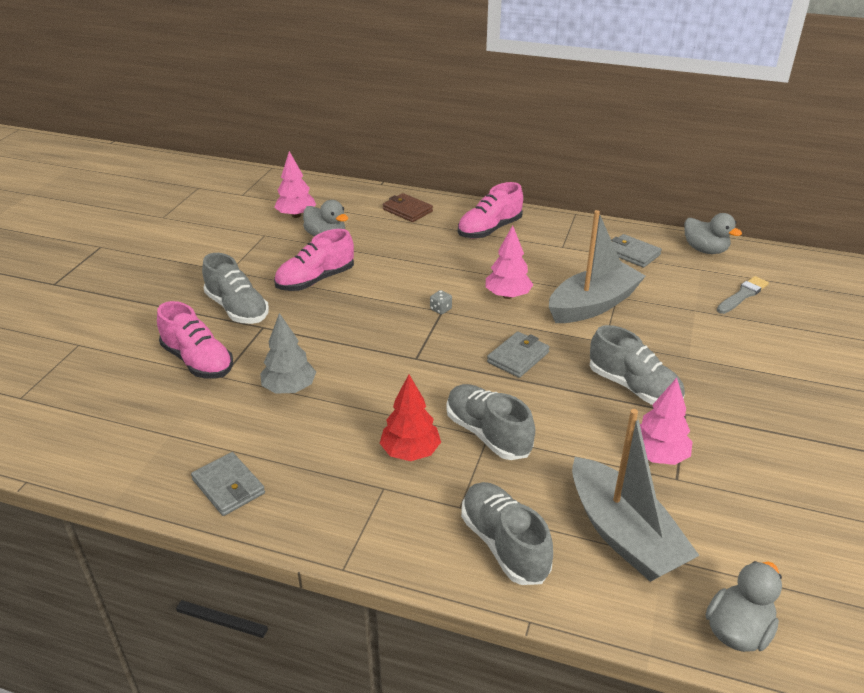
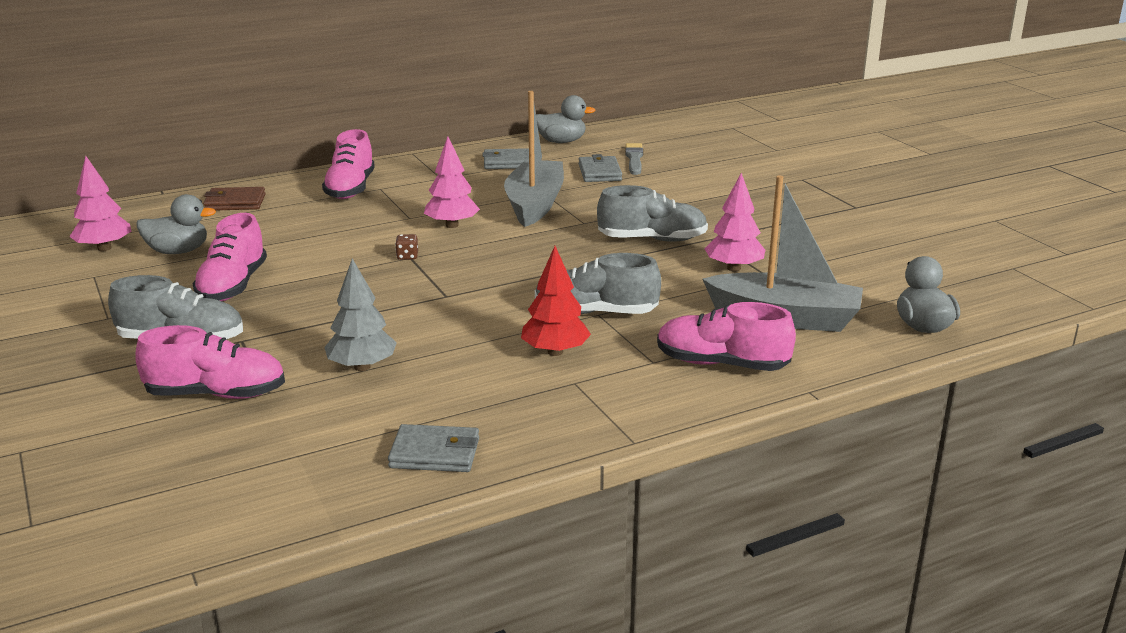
camera: 45 degrees left, 10 degrees down
grey dice [430,290,452,315] -> brown dice [395,234,418,260]
grey shoe [461,482,553,585] -> pink shoe [657,302,796,371]
grey wallet [487,331,550,378] -> grey wallet moved to [579,154,622,182]

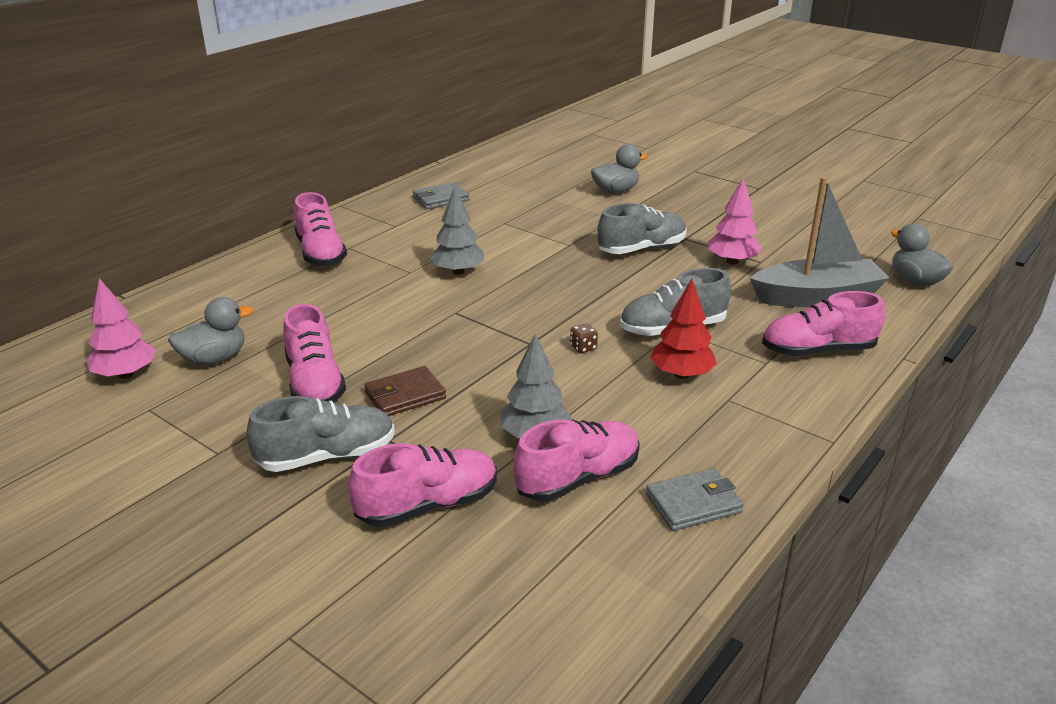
camera: 25 degrees left, 5 degrees up
brown wallet [203,187,266,211] -> brown wallet moved to [364,366,446,416]
brown dice [395,234,418,260] -> brown dice moved to [570,323,598,353]
pink tree [424,137,480,228] -> grey tree [430,186,484,275]
grey boat [504,91,564,227] -> none
grey duck [536,95,596,143] -> grey duck moved to [591,144,648,194]
grey wallet [579,154,622,182] -> none
grey brush [625,143,643,175] -> none
none -> pink shoe [513,419,640,501]

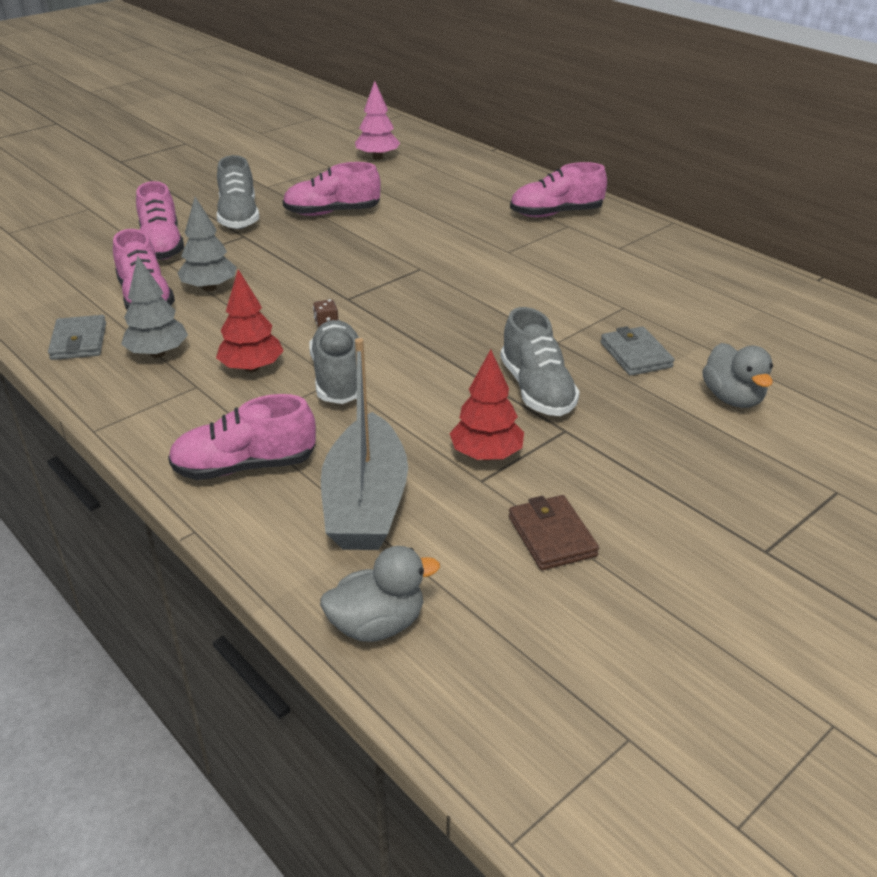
camera: 100 degrees right, 5 degrees up
grey duck [168,297,253,366] -> none
brown wallet [364,366,446,416] -> brown wallet moved to [509,495,599,570]
grey wallet [413,182,469,209] -> grey wallet moved to [600,326,675,376]
grey tree [430,186,484,275] -> grey tree moved to [121,255,188,358]
pink tree [708,178,762,265] -> red tree [449,349,524,460]
pink shoe [762,291,885,356] -> pink shoe turned 105 degrees counterclockwise [168,394,316,480]

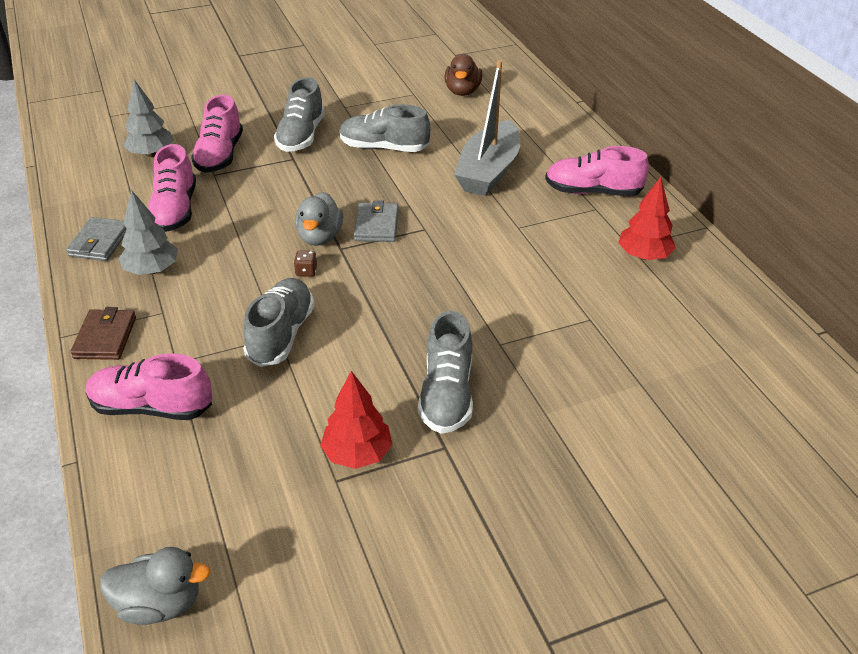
camera: 20 degrees right, 5 degrees up
grey tree [178,197,237,291] -> grey tree moved to [123,79,174,157]
red tree [216,269,284,373] -> red tree moved to [618,177,676,260]
pink shoe [283,162,381,216] -> grey shoe [340,104,430,152]
grey boat [321,338,408,550] -> grey boat moved to [454,60,520,196]
pink tree [355,81,400,160] -> brown duck [444,54,482,96]
brown wallet [509,495,599,570] -> brown wallet moved to [71,307,136,360]
grey wallet [600,326,675,376] -> grey wallet moved to [354,200,399,242]
grey duck [702,343,773,408] -> grey duck moved to [295,192,343,246]

